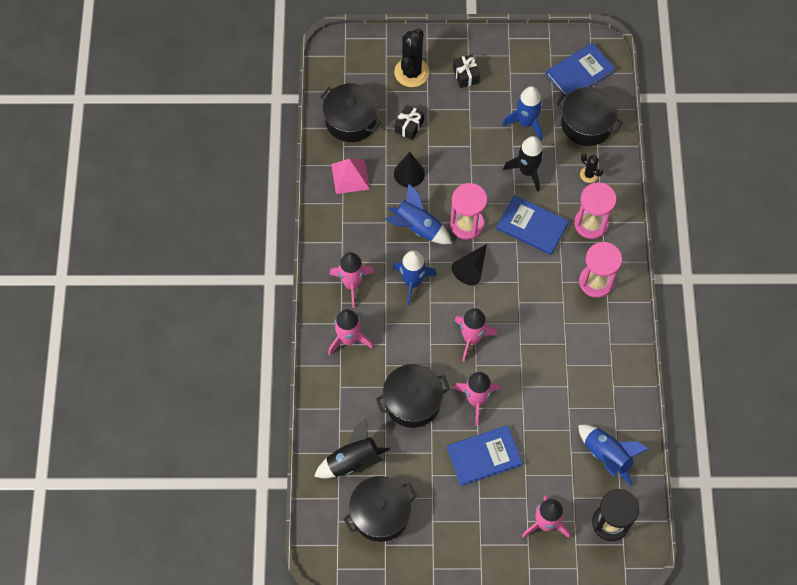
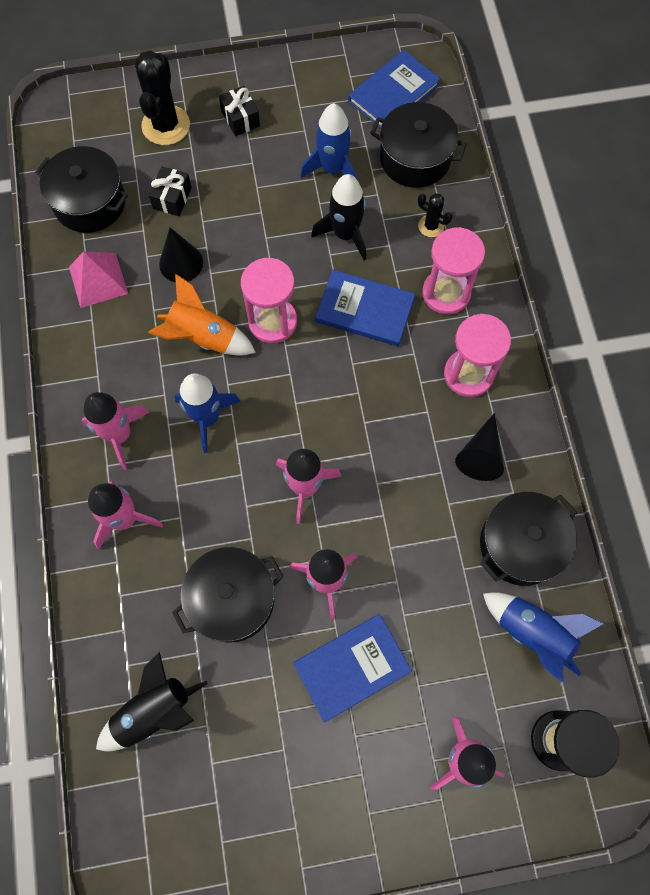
camera: 10 degrees left, 5 degrees up
black pot [343,476,417,542] -> black pot moved to [480,492,577,586]
blue rocket [385,183,452,244] -> orange rocket [148,274,256,356]
black cone [452,244,487,285] -> black cone moved to [455,413,504,481]

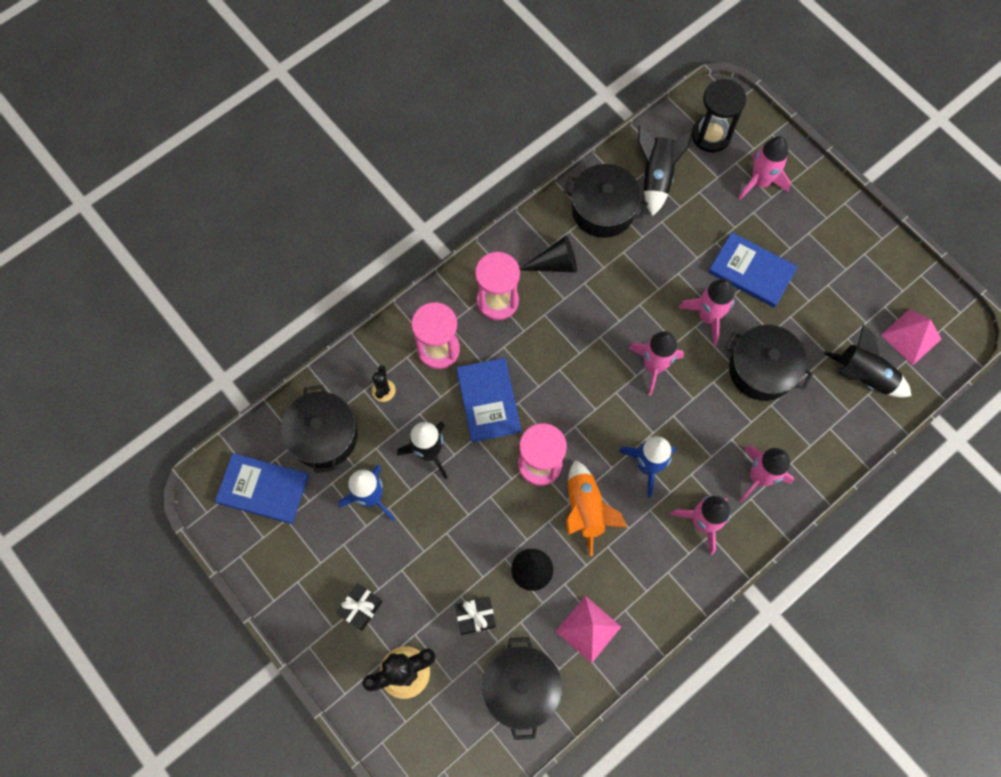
camera: 120 degrees left, 0 degrees up
blue rocket [483,592,604,682] -> black rocket [638,126,693,217]
none -> pink pyramid [881,309,941,365]

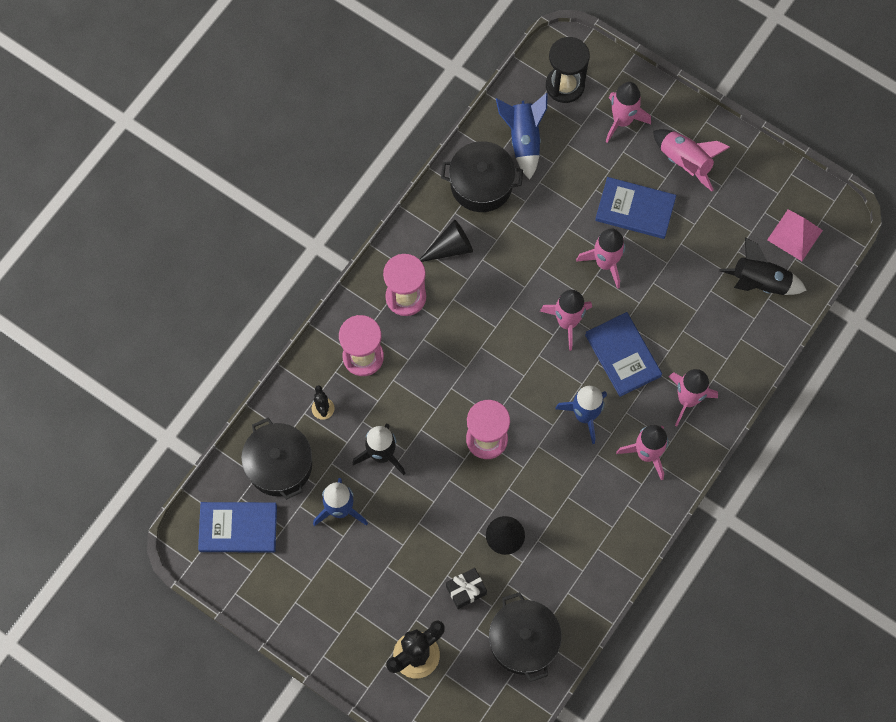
camera: 15 degrees left, 0 degrees up
black gift [337,583,383,631] -> none
blue book [457,358,521,442] -> blue book moved to [585,312,662,397]
pink pyramid [555,596,621,663] -> none
orange rocket [566,460,627,556] -> none
black rocket [638,126,693,217] -> blue rocket [496,93,547,179]
black pot [725,325,813,401] -> none
none -> pink rocket [653,129,730,191]

